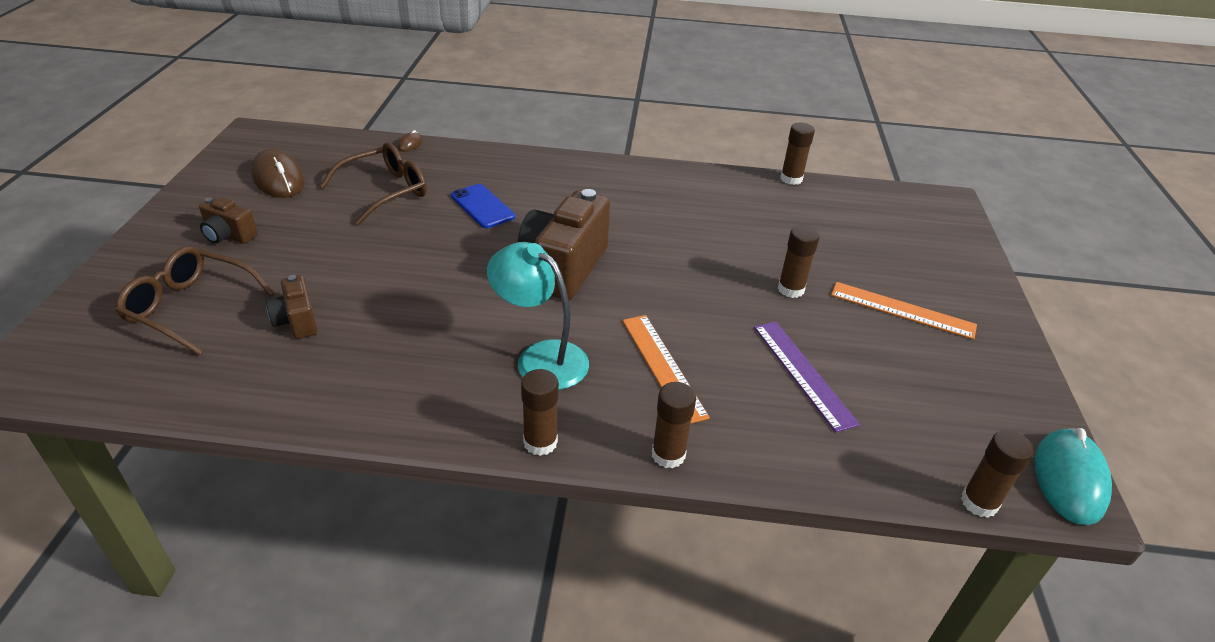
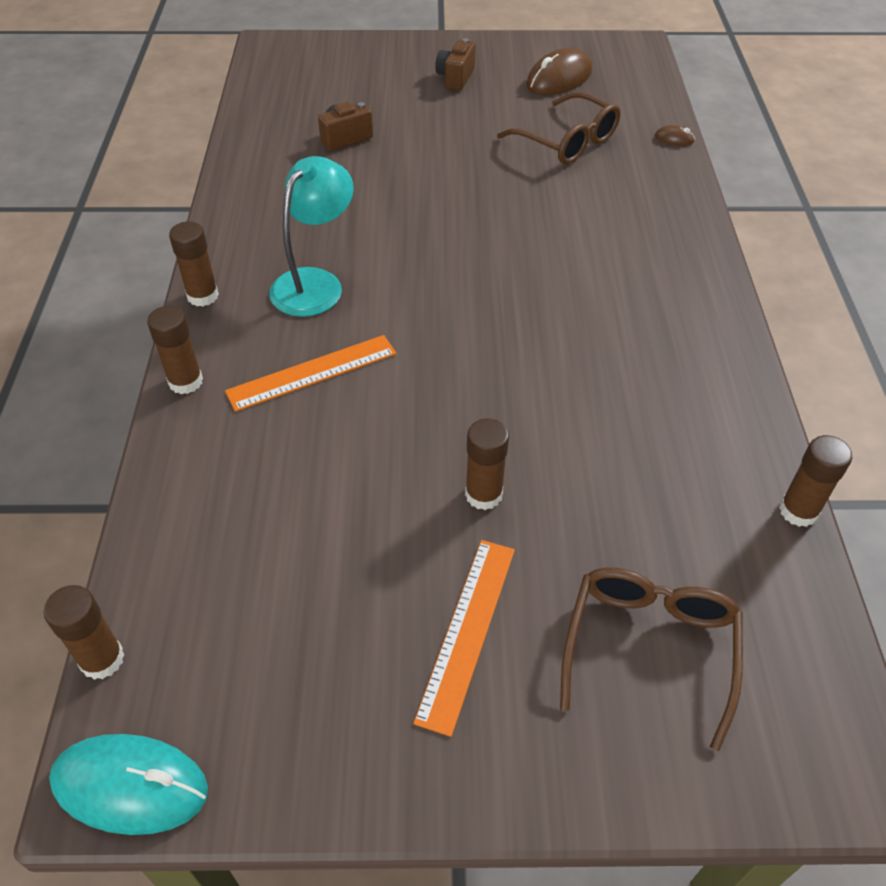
camera: 85 degrees right, 10 degrees up
brown glasses [115,246,275,355] -> brown glasses moved to [560,567,743,751]
blue phone [451,184,515,228] -> none
brown camera [518,189,610,300] -> none
purple ruler [754,322,860,432] -> none

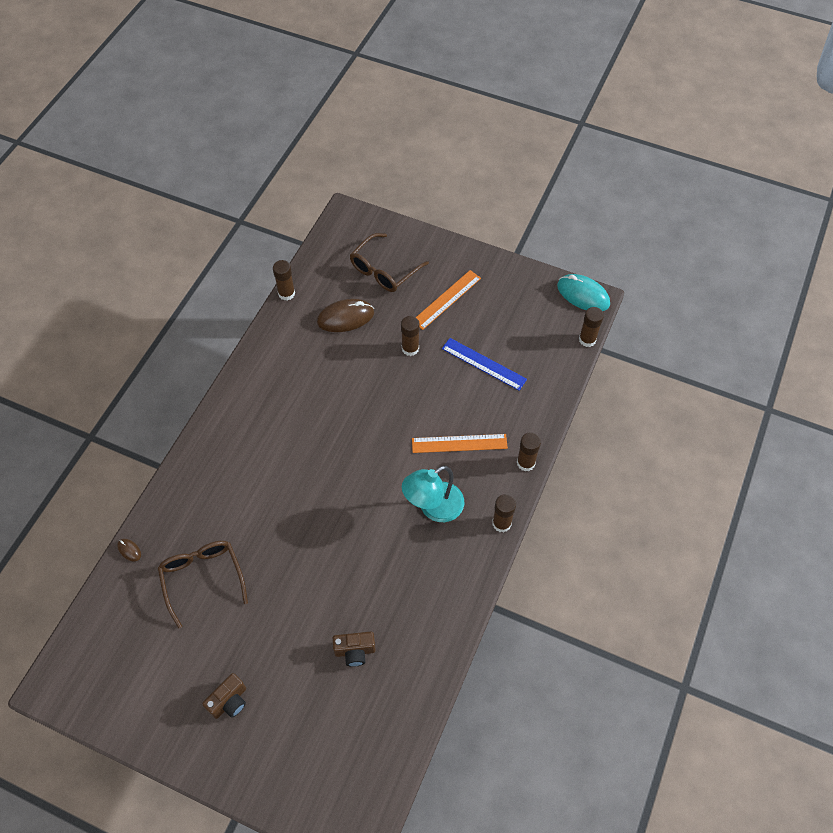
camera: 155 degrees left, 10 degrees up
brown mouse [526,48,592,95] -> brown mouse moved to [317,299,374,332]
none -> blue ruler [442,338,527,391]

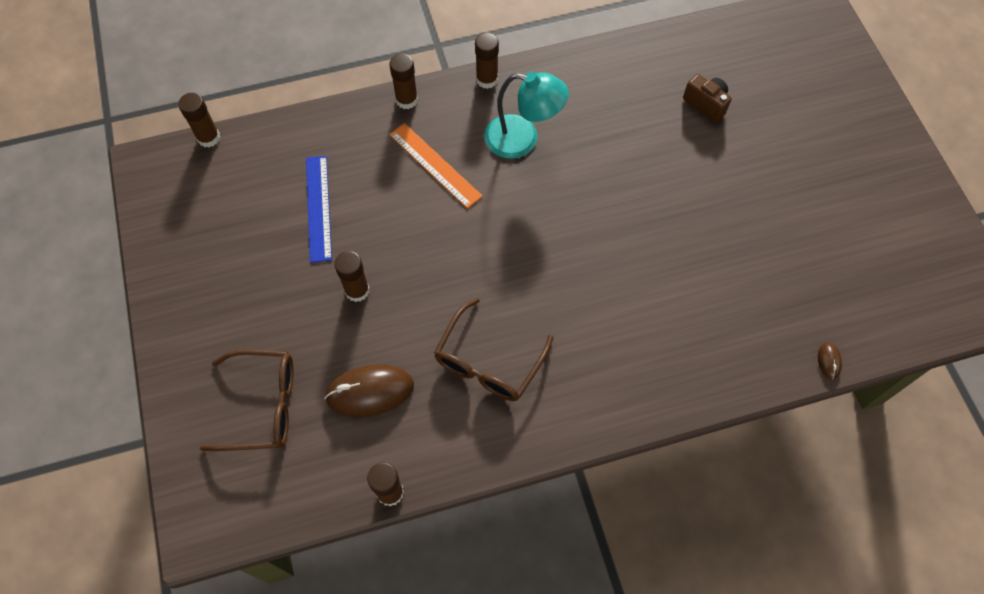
camera: 130 degrees left, 5 degrees up
brown glasses [158,541,248,629] -> brown glasses moved to [434,298,553,401]
brown camera [202,673,246,719] -> none
brown mouse [317,299,374,332] -> brown mouse turned 45 degrees counterclockwise [324,364,414,417]
orange ruler [416,270,481,330] -> none
turquoise mouse [557,274,610,311] -> none

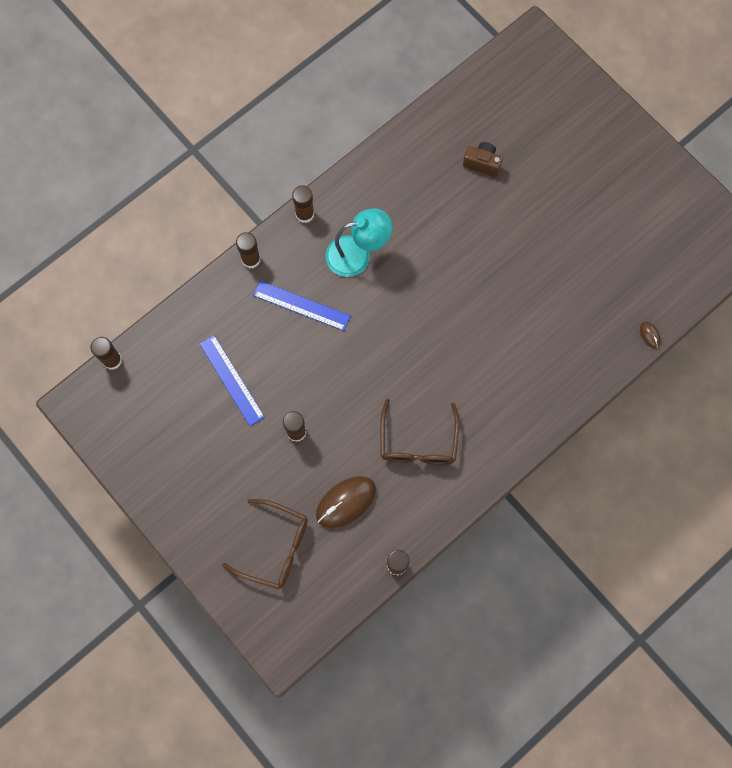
camera: 25 degrees left, 10 degrees up
brown glasses [200,350,293,451] -> brown glasses turned 45 degrees clockwise [222,499,308,589]
orange ruler [389,123,483,209] -> blue ruler [253,281,351,331]

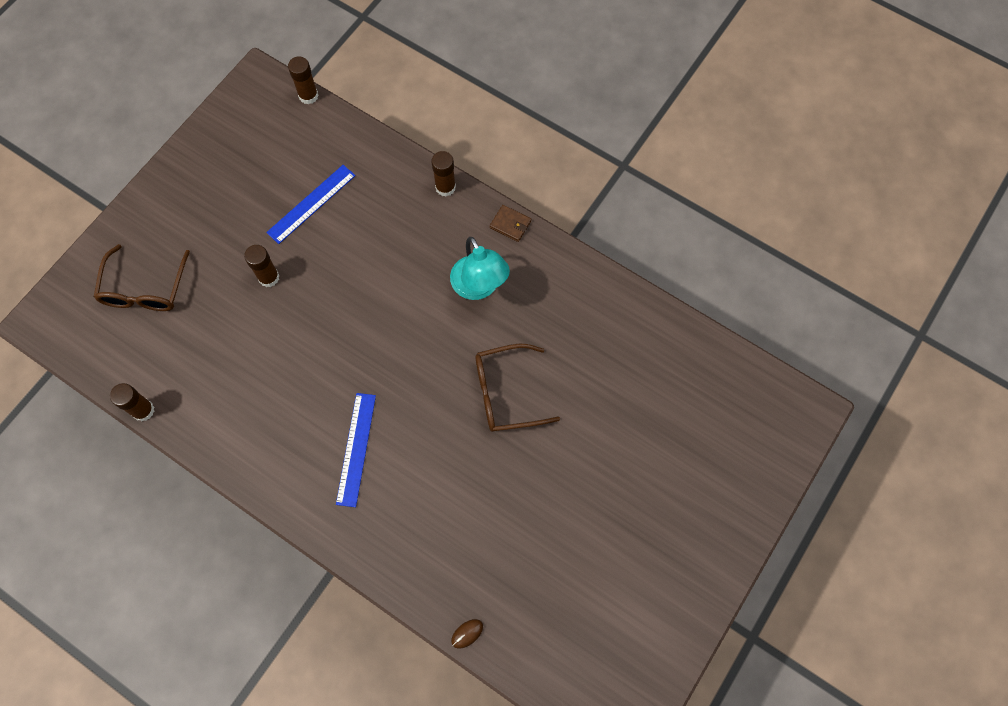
camera: 75 degrees right, 5 degrees down
blue ruler [253,281,351,331] -> blue ruler moved to [336,393,376,507]
brown glue stick [292,185,314,223] -> brown wallet [490,205,531,242]
brown mouse [316,476,376,528] -> none
brown glasses [380,399,459,465] -> brown glasses moved to [475,344,560,432]
brown camera [463,142,503,177] -> none

